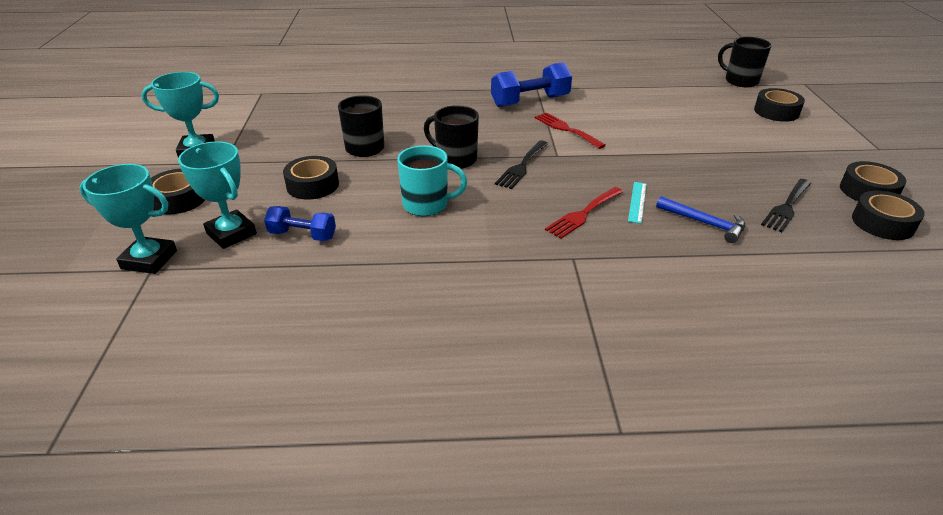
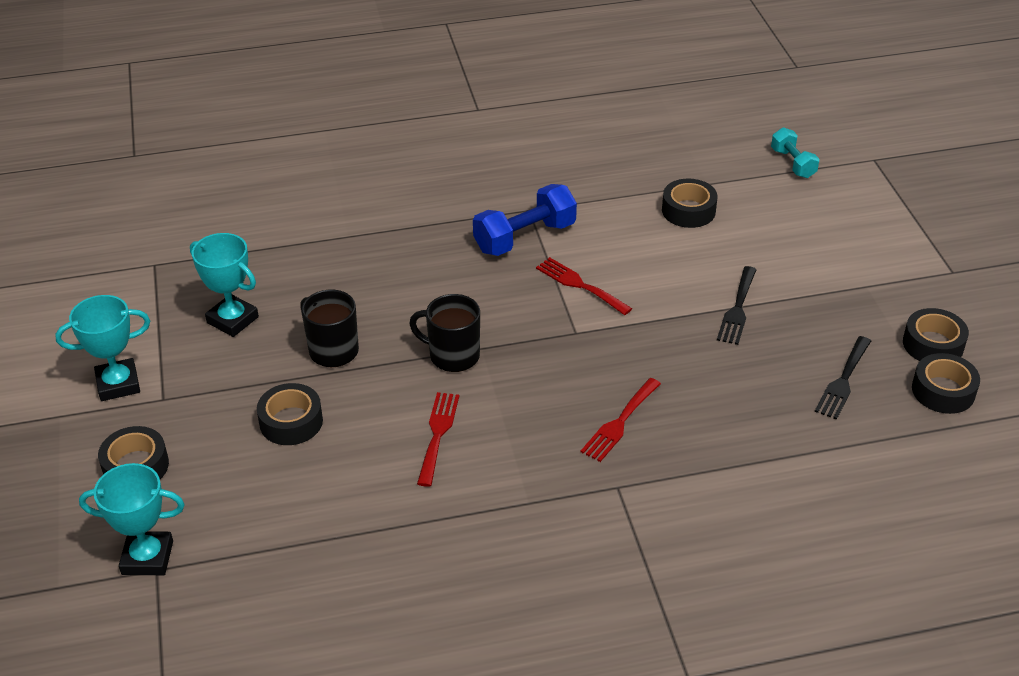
camera: 10 degrees left, 5 degrees up
turquoise trophy [178,141,257,249] -> turquoise trophy moved to [190,233,259,337]
blue dumbbell [264,206,336,241] -> none
turquoise mug [397,145,467,216] -> red fork [417,392,459,487]
black fork [495,141,548,189] -> black fork moved to [717,266,757,345]
turquoise ruler [628,182,647,224] -> none
blue hammer [656,196,745,243] -> none
black mug [718,37,772,87] -> turquoise dumbbell [771,127,819,178]
black tape [754,88,805,122] -> black tape moved to [662,179,718,228]

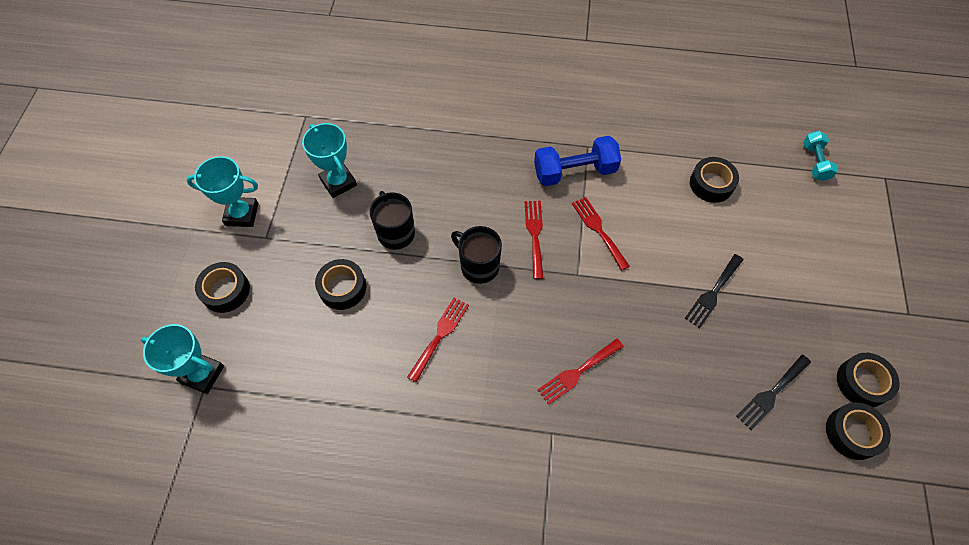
camera: 20 degrees right, 20 degrees up
none -> red fork [525,201,544,279]

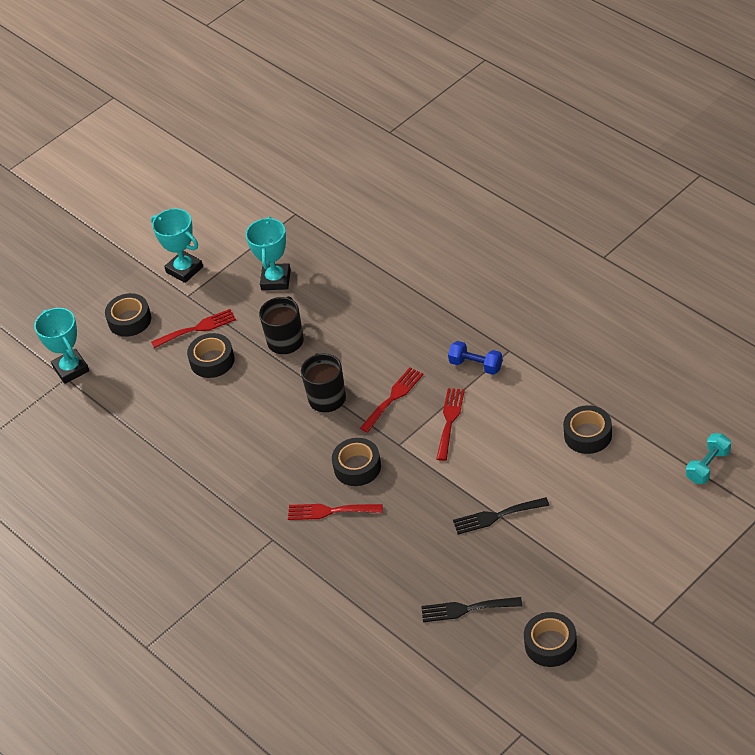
camera: 45 degrees right, 15 degrees down
red fork [407,297,469,383] -> red fork moved to [151,309,236,348]
blue dumbbell [534,136,621,186] -> blue dumbbell [448,341,503,375], size x0.61
black tape [826,402,891,460] -> black tape moved to [332,438,381,486]

